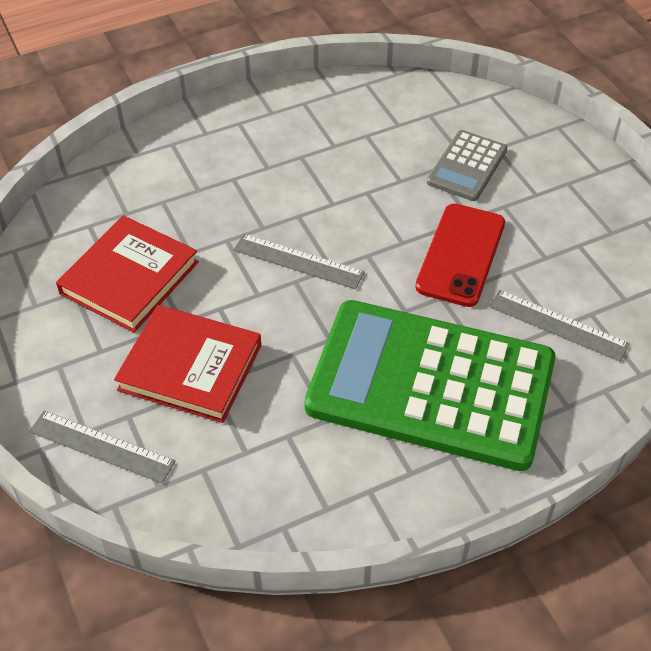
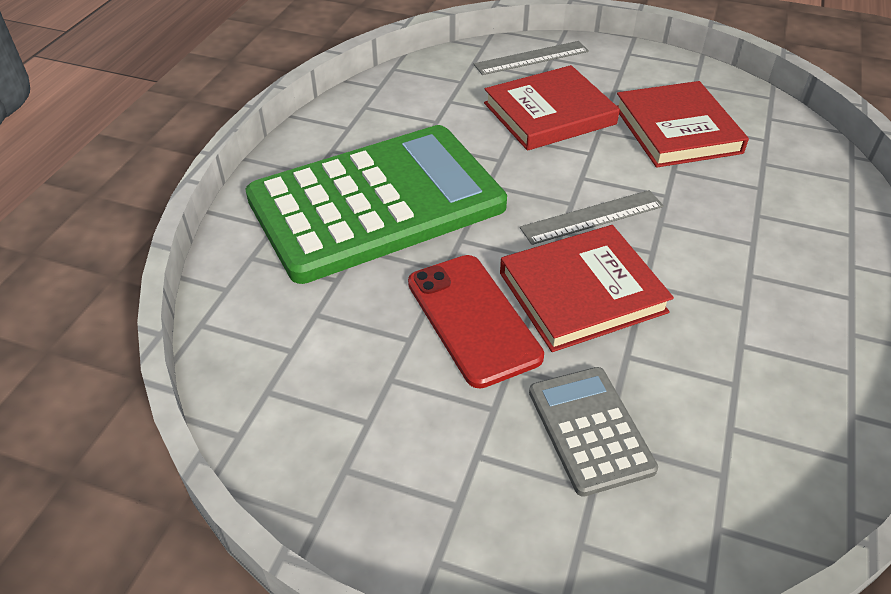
camera: 135 degrees right, 5 degrees down
grey ruler [489,290,630,362] -> none
none -> red book [500,225,674,352]

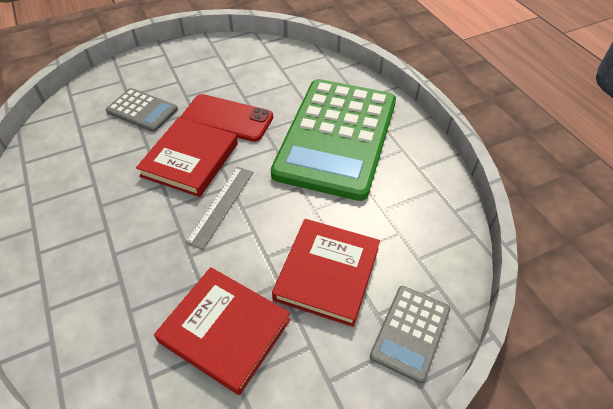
camera: 135 degrees right, 5 degrees up
grey ruler [474,41,589,75] -> grey calculator [370,286,451,383]

